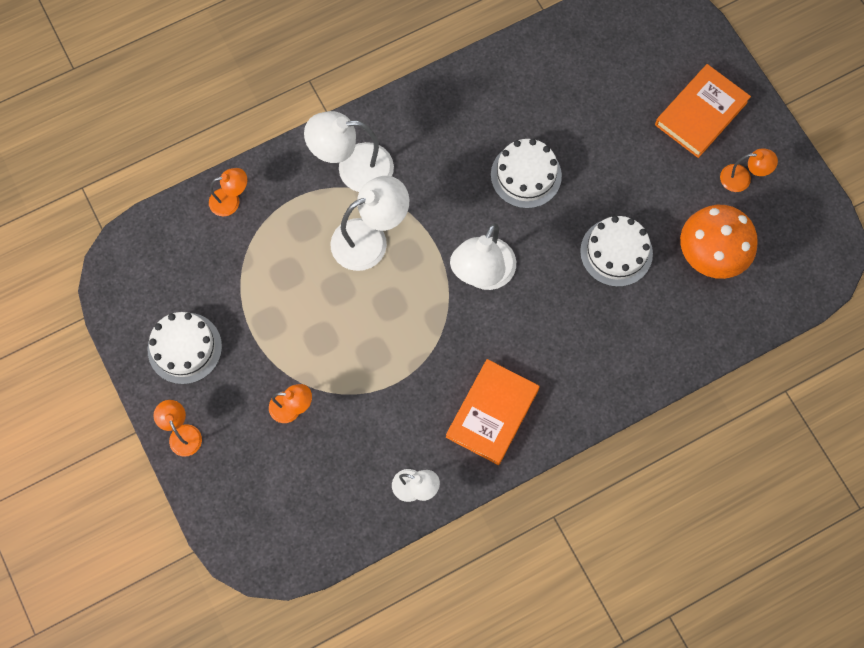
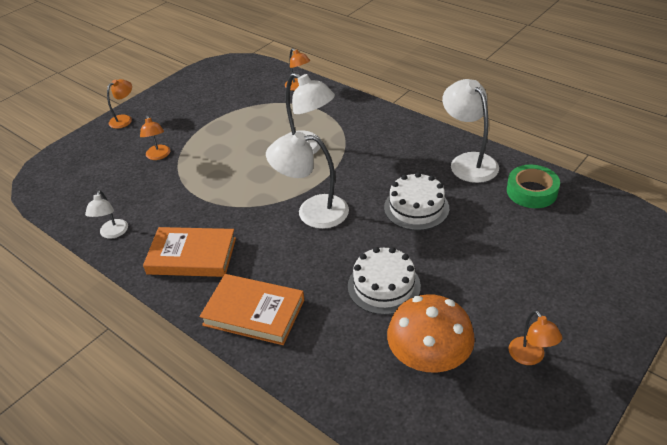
camera: 70 degrees right, 30 degrees down
white cake [148,312,222,384] -> none
white lamp [304,111,394,192] -> white lamp moved to [442,79,499,183]
orange book [655,64,751,158] -> orange book moved to [200,274,304,345]
none -> green tape [507,165,560,208]

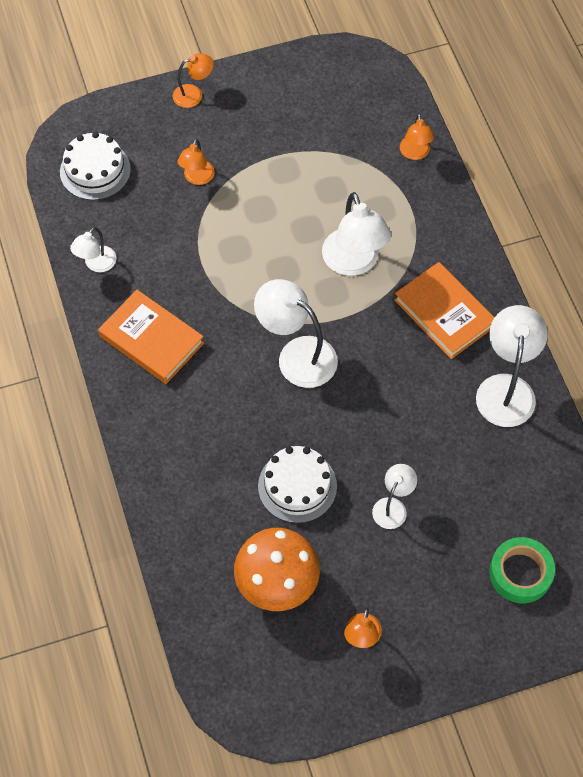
camera: 30 degrees right, 20 degrees up
orange book [200,274,304,345] -> orange book moved to [394,262,495,359]
white cake [384,172,449,230] -> white cake moved to [60,132,131,200]
green tape [507,165,560,208] -> green tape moved to [489,537,555,603]
none -> white lamp [372,464,417,529]

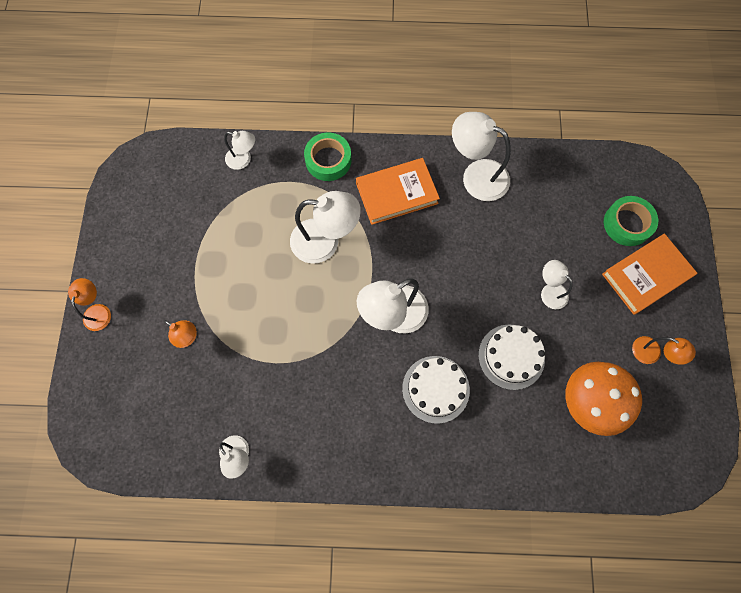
camera: 70 degrees left, 10 degrees up
white cake [60,132,131,200] -> white cake moved to [402,356,470,424]
orange book [98,290,204,384] -> orange book moved to [602,233,697,315]
orange lamp [400,113,434,160] -> white lamp [224,131,255,170]
none -> green tape [304,132,351,181]

